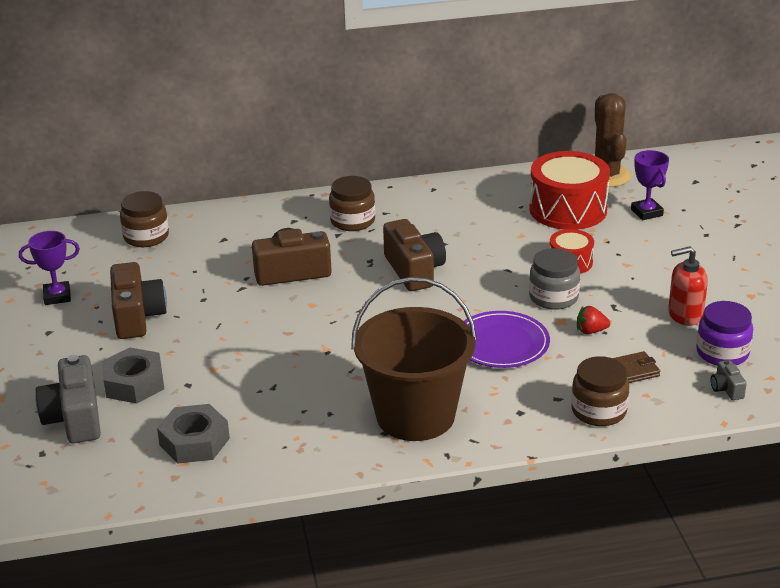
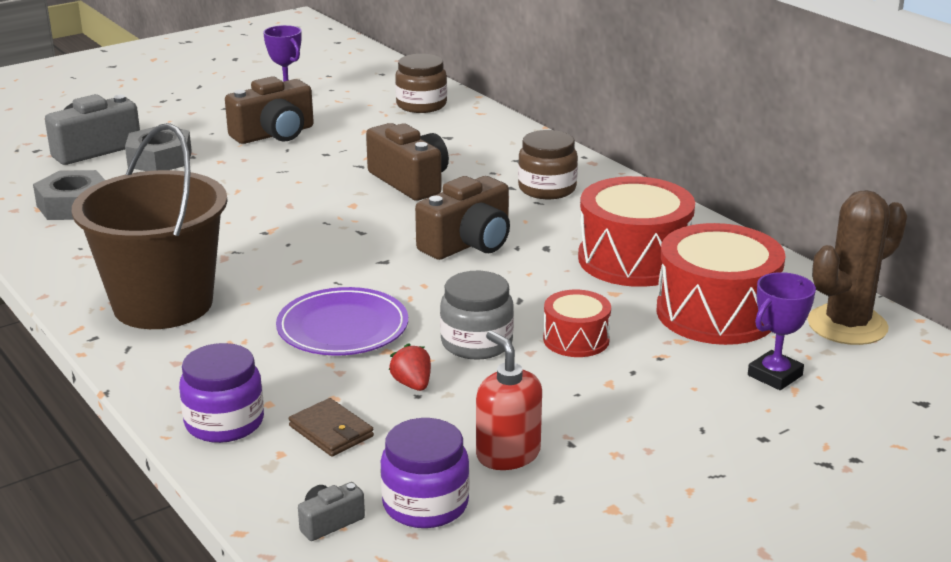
camera: 65 degrees right, 5 degrees down
brown jar [571,356,629,426] -> purple jar [179,343,264,443]
none -> red drum [578,176,695,287]

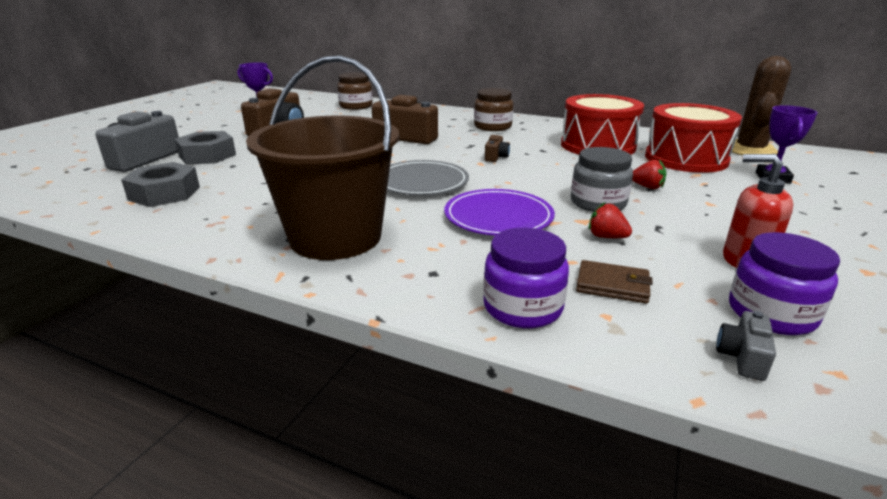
camera: 30 degrees left, 0 degrees up
brown camera [415,176,510,260] -> brown camera [485,135,510,162], size x0.47
red drum [543,290,611,357] -> red strawberry [632,160,666,189]
none -> grey plate [387,160,469,195]

